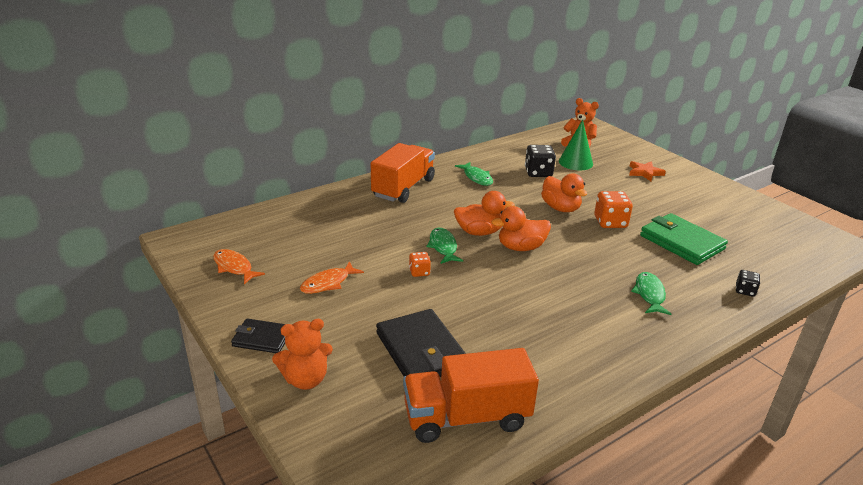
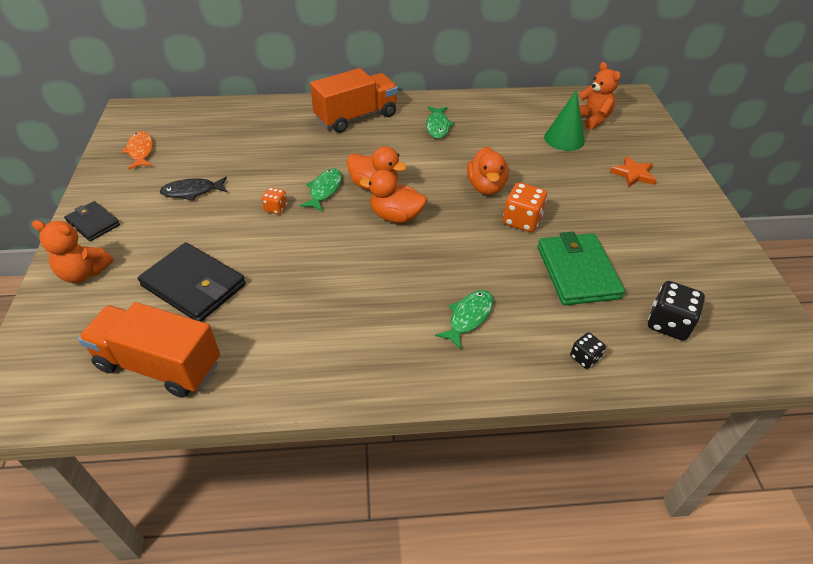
camera: 30 degrees right, 15 degrees up
orange fish [300,261,364,294] -> black fish [160,177,227,201]
black wallet [376,309,466,377] -> black wallet turned 60 degrees counterclockwise [138,242,246,322]
black dice [525,145,556,177] -> black dice moved to [648,281,705,341]

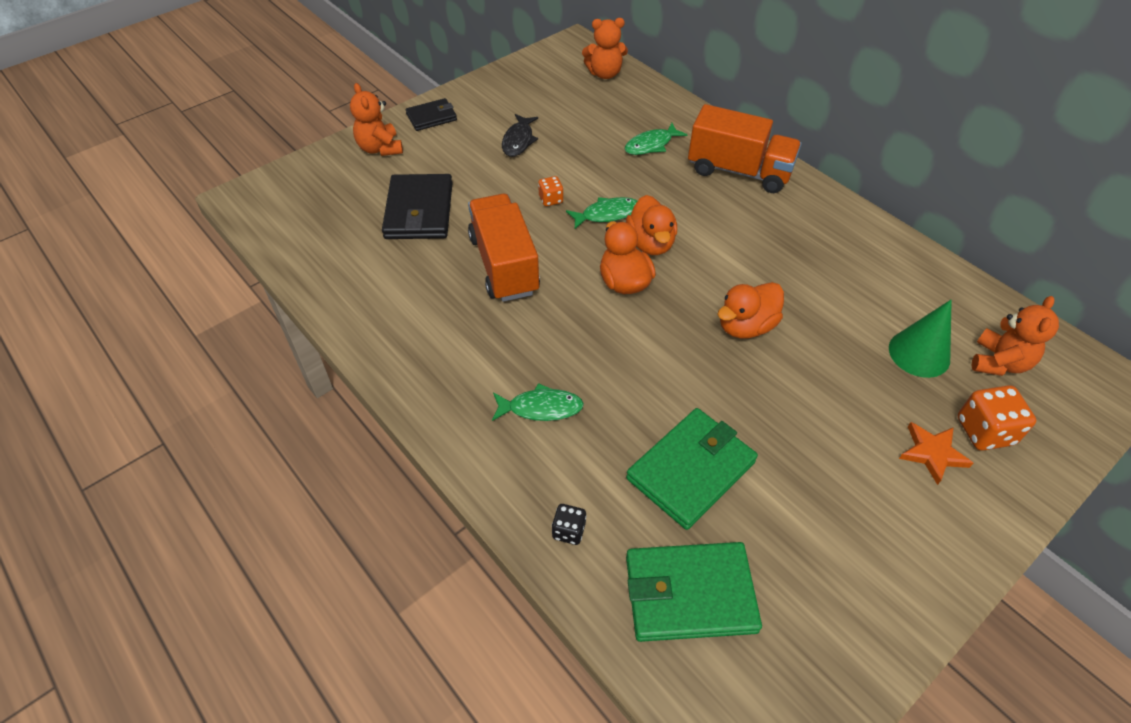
camera: 55 degrees right, 5 degrees up
black wallet [64,201,120,241] -> black wallet turned 60 degrees clockwise [405,98,457,131]
orange truck [78,302,220,398] -> orange truck moved to [468,194,540,302]
orange fish [121,131,153,169] -> none
black fish [160,177,227,201] -> black fish turned 120 degrees counterclockwise [502,114,538,157]
green fish [426,106,455,139] -> green fish moved to [625,123,687,155]
orange dice [503,182,547,232] -> orange dice moved to [958,385,1036,450]
black dice [648,281,705,341] -> green wallet [626,542,762,642]
none -> orange teddy bear [582,18,628,79]

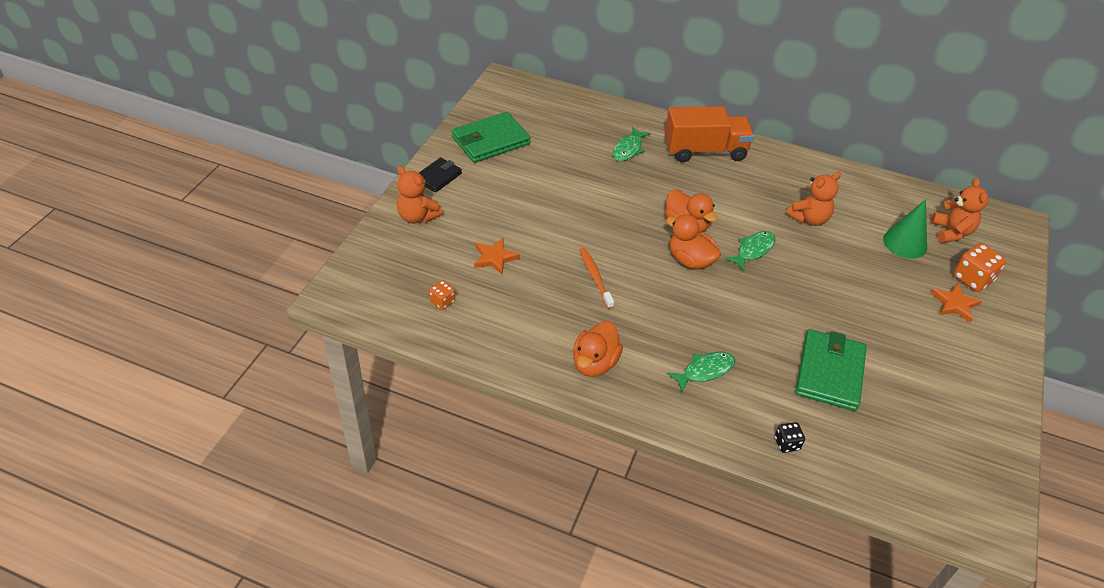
camera: 30 degrees left, 5 degrees down
black wallet [382,174,452,239] -> orange star [474,238,520,275]
orange truck [468,194,540,302] -> orange toothbrush [580,248,614,309]
black fish [502,114,538,157] -> none
orange dice [538,176,563,206] -> orange dice moved to [429,280,455,310]
green fish [566,197,637,229] -> green fish moved to [725,231,776,271]
orange teddy bear [582,18,628,79] -> orange teddy bear moved to [786,172,841,226]
green wallet [626,542,762,642] -> green wallet moved to [452,112,531,163]
orange duck [717,282,784,338] -> orange duck moved to [573,321,623,377]

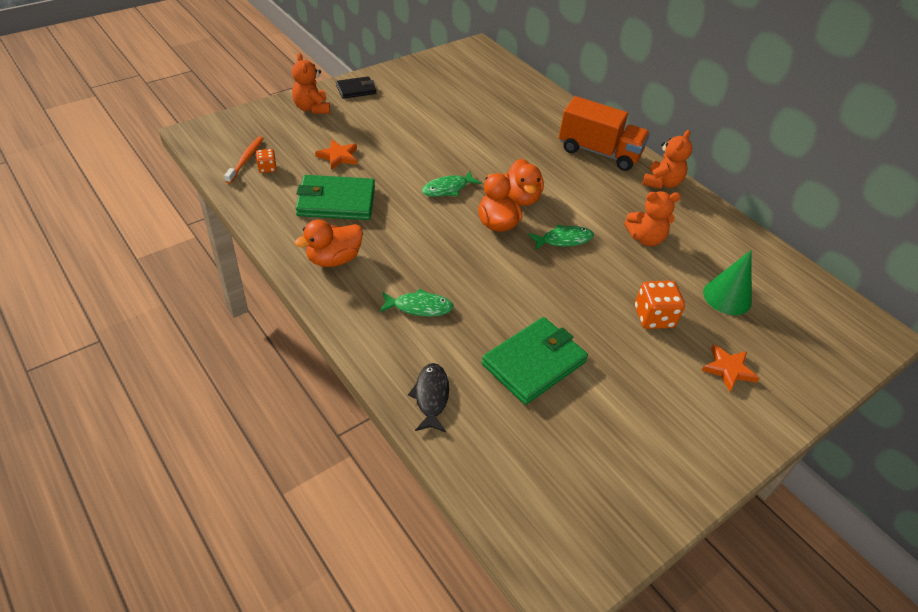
camera: 30 degrees right, 0 degrees up
green wallet [452,112,531,163] -> green wallet moved to [296,175,375,220]
orange toothbrush [580,248,614,309] -> orange toothbrush moved to [224,137,263,183]
green fish [613,127,651,161] -> green fish moved to [422,171,482,197]
black dice [775,422,805,453] -> black fish [408,363,449,432]
orange teddy bear [931,178,988,243] -> orange teddy bear moved to [642,130,692,189]
orange dice [953,243,1006,292] -> orange dice moved to [635,281,685,329]

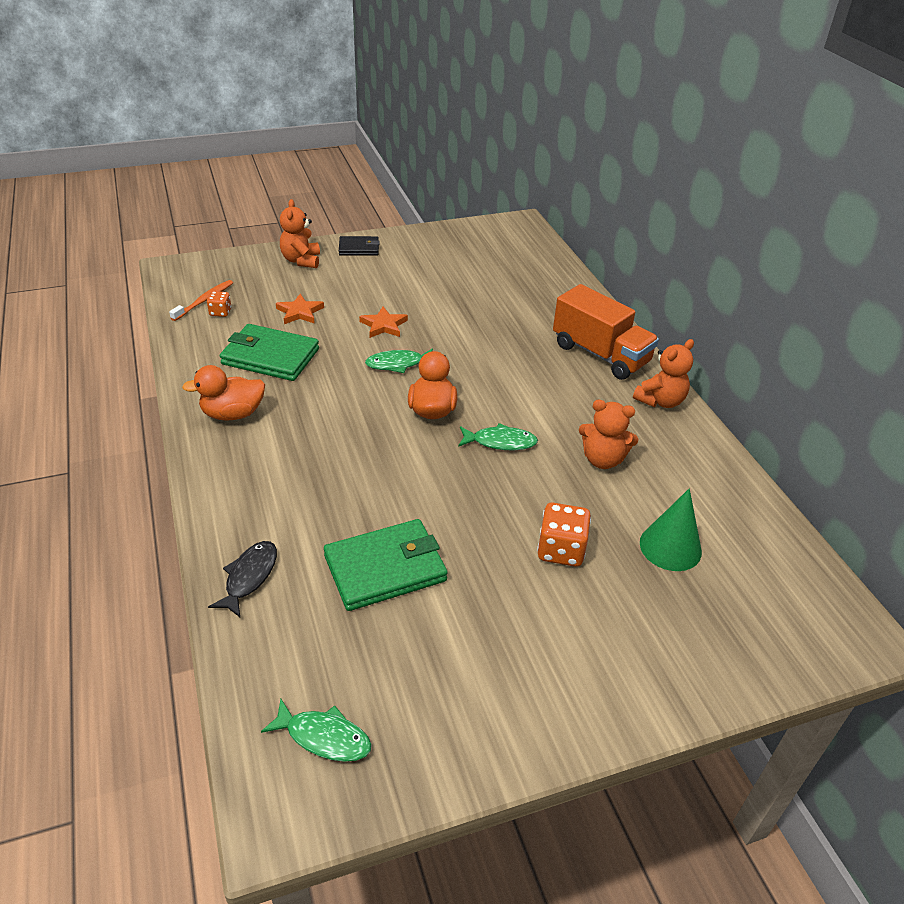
camera: 20 degrees right, 5 degrees down
green fish [379,289,454,316] -> green fish moved to [261,699,372,762]
orange duck [504,159,544,206] -> none
orange star [701,344,760,392] -> orange star moved to [359,307,408,338]

